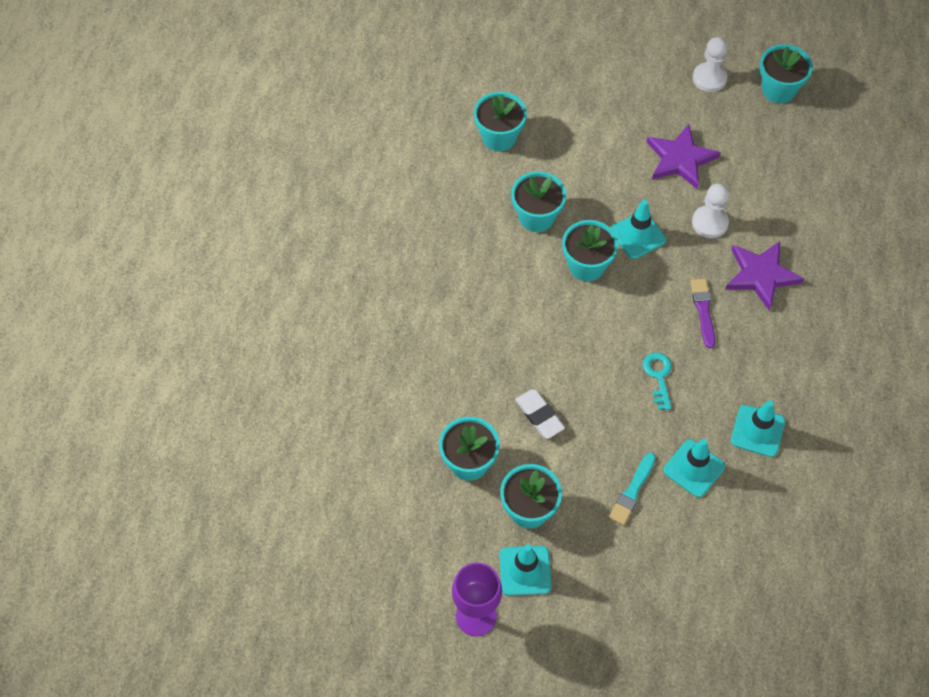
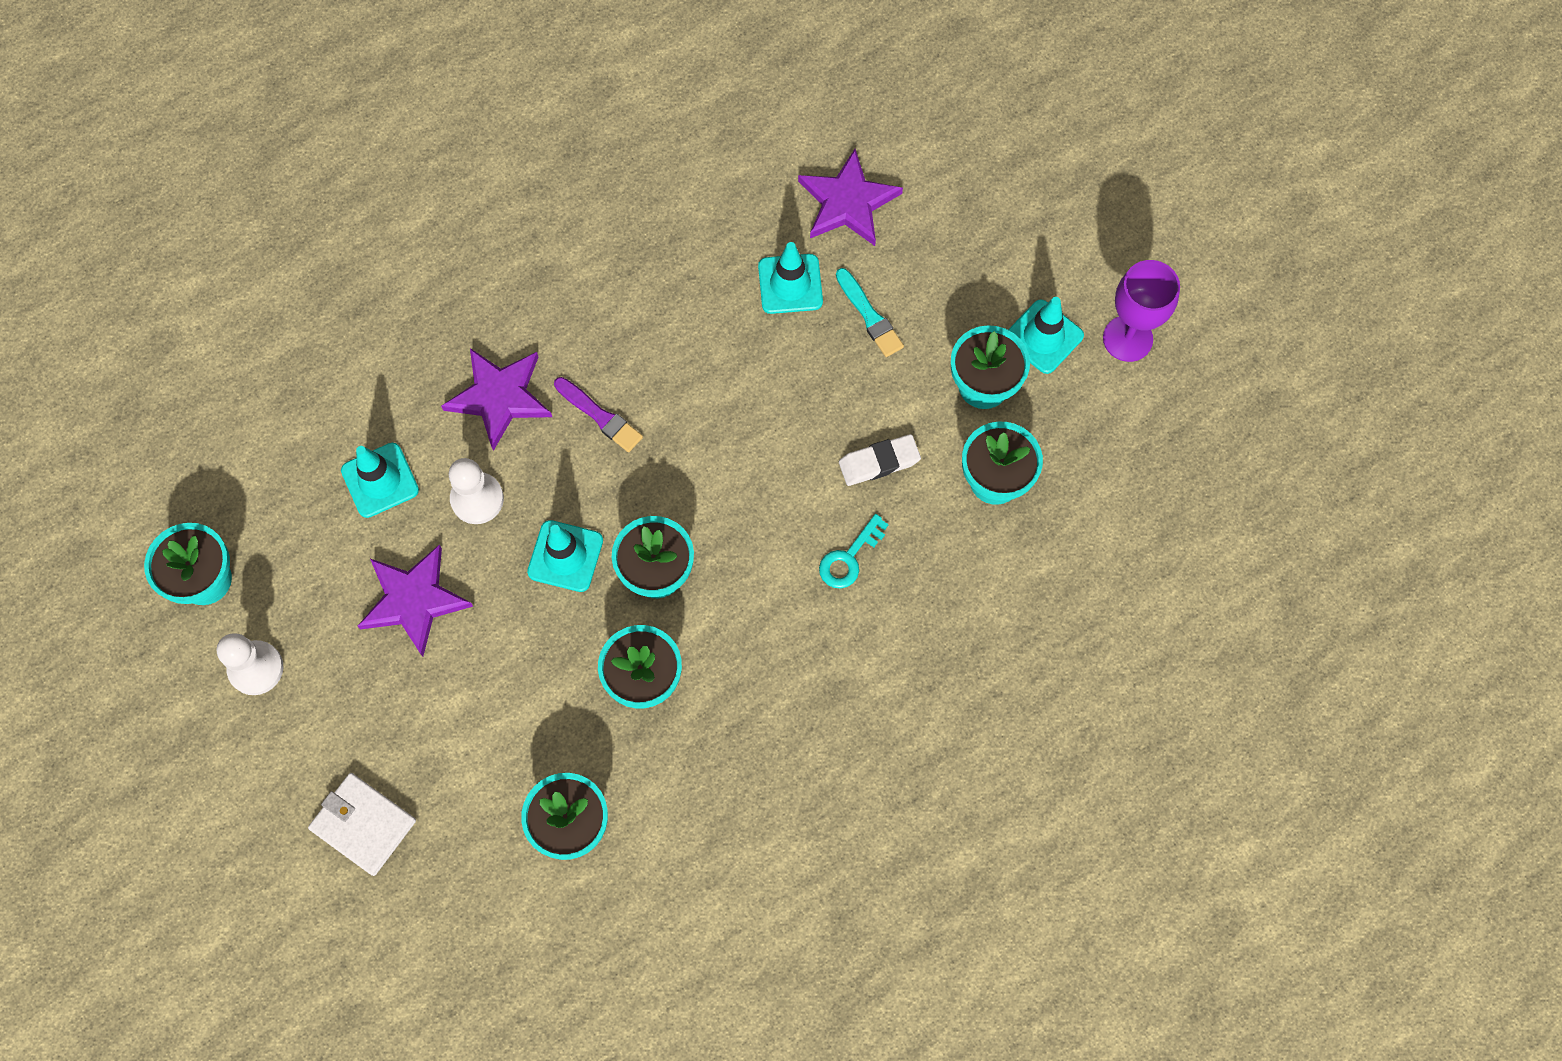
camera: 135 degrees left, 10 degrees up
white eraser [515,389,565,439] -> white eraser turned 60 degrees clockwise [839,434,921,486]
turquoise brush [609,453,656,525] -> turquoise brush turned 75 degrees clockwise [836,268,904,357]
turquoise key [643,353,672,410] -> turquoise key moved to [819,514,889,588]
purple brush [690,279,715,348] -> purple brush turned 90 degrees counterclockwise [554,377,643,452]
turquoise traffic cone [731,400,785,457] -> turquoise traffic cone moved to [341,443,419,518]
none -> white wallet [308,773,416,876]
none -> purple star [798,149,903,246]

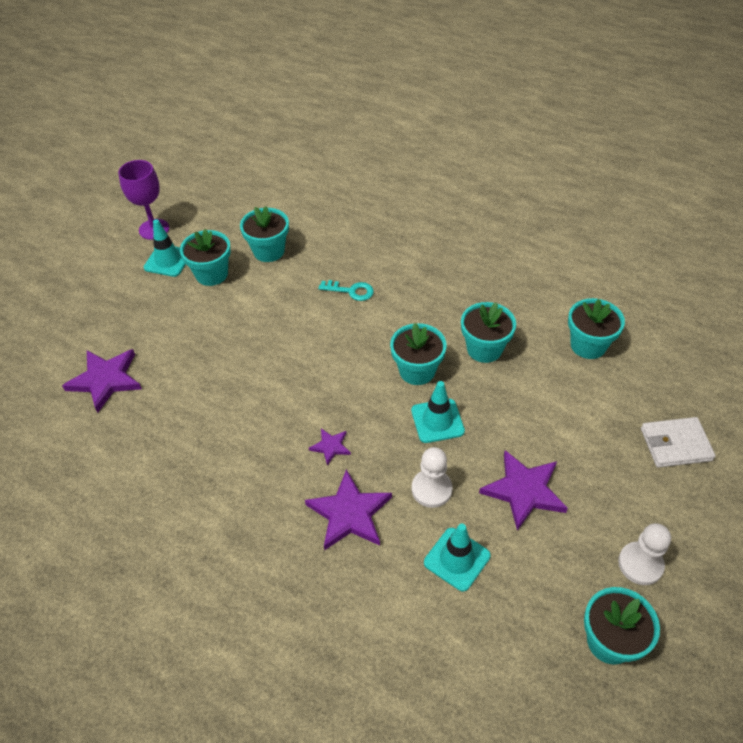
camera: 115 degrees left, 20 degrees down
white wallet [308,773,416,876] -> white wallet turned 75 degrees clockwise [641,417,716,468]
purple brush [554,377,643,452] -> purple star [309,428,351,466]
turquoise traffic cone [758,242,823,314] -> none
turquoise brush [836,268,904,357] -> none
white eraser [839,434,921,486] -> none

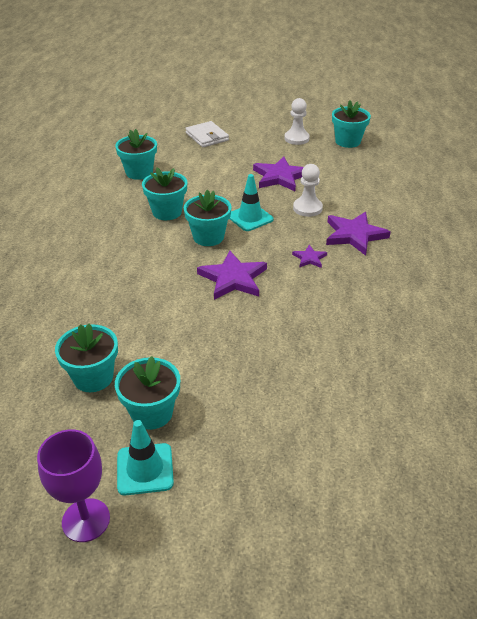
camera: 115 degrees left, 10 degrees down
purple star [62,349,142,413] -> purple star moved to [197,250,267,300]
turquoise key [318,280,374,301] -> none
turquoise traffic cone [424,523,491,591] -> none

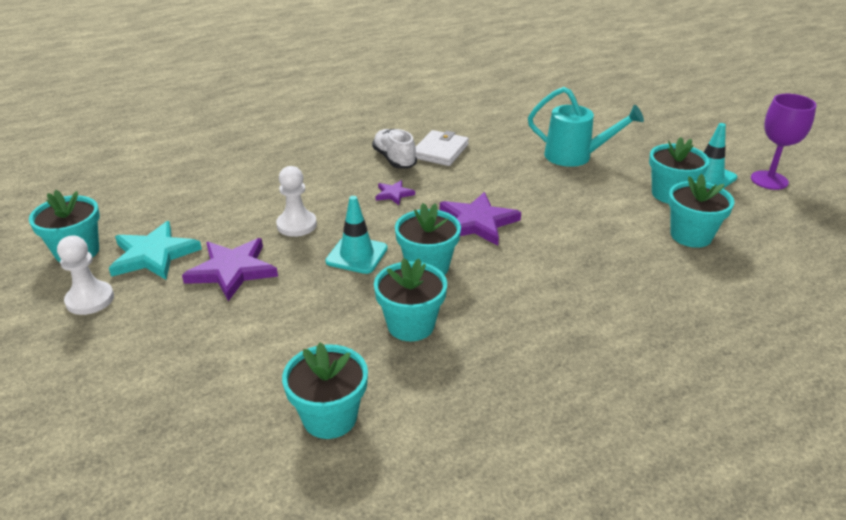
camera: 125 degrees left, 5 degrees down
white wallet [185,121,229,147] -> white wallet moved to [416,130,469,166]
purple star [326,212,391,256] -> none
none -> turquoise star [109,221,202,280]
none -> white shoe [372,129,417,169]
none -> turquoise watering can [528,87,644,167]

